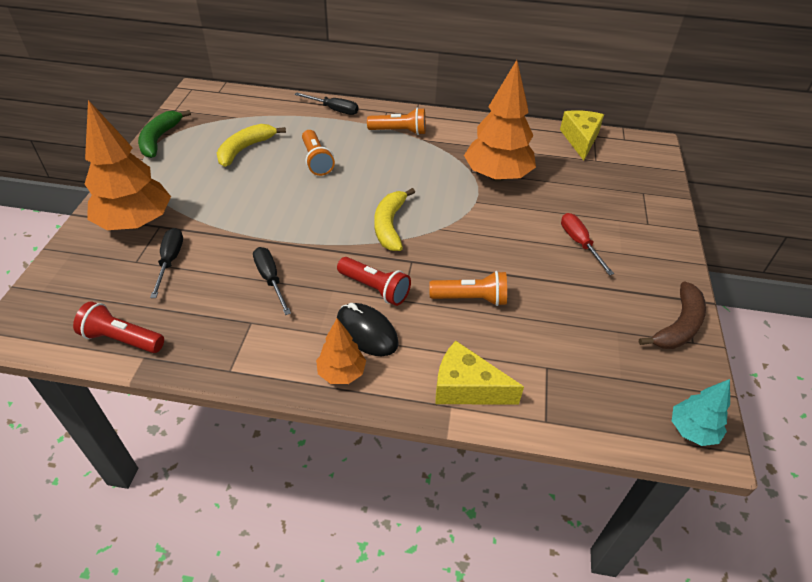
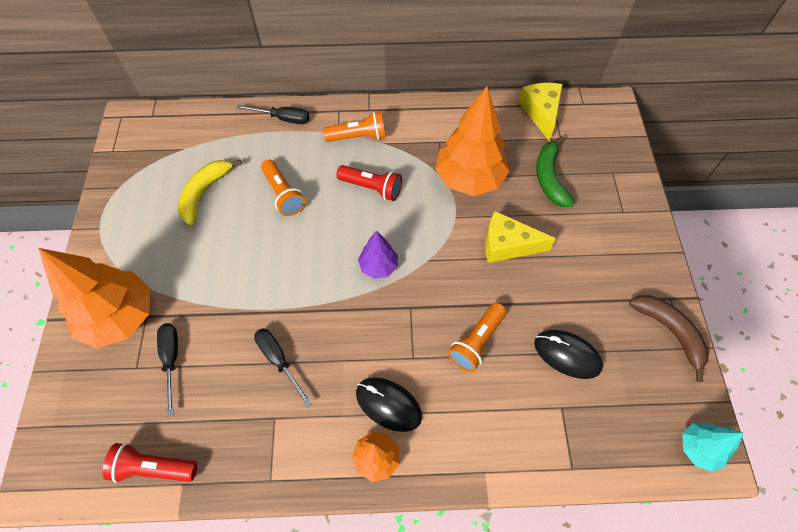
camera: 10 degrees left, 15 degrees up
green banana [138,110,191,158] -> green banana moved to [536,136,574,207]
red flashlight [337,257,411,306] -> red flashlight moved to [336,165,402,201]
yellow banana [374,188,415,251] -> purple tree [358,231,398,279]
orange flashlight [429,271,507,306] -> orange flashlight turned 135 degrees clockwise [448,303,506,372]
yellow cheese [435,341,524,405] -> yellow cheese moved to [485,211,556,263]
red screwdriver [561,213,614,275] -> none
brown banana [639,282,706,349] -> brown banana turned 60 degrees counterclockwise [629,295,709,382]
none -> black mouse [534,330,603,379]

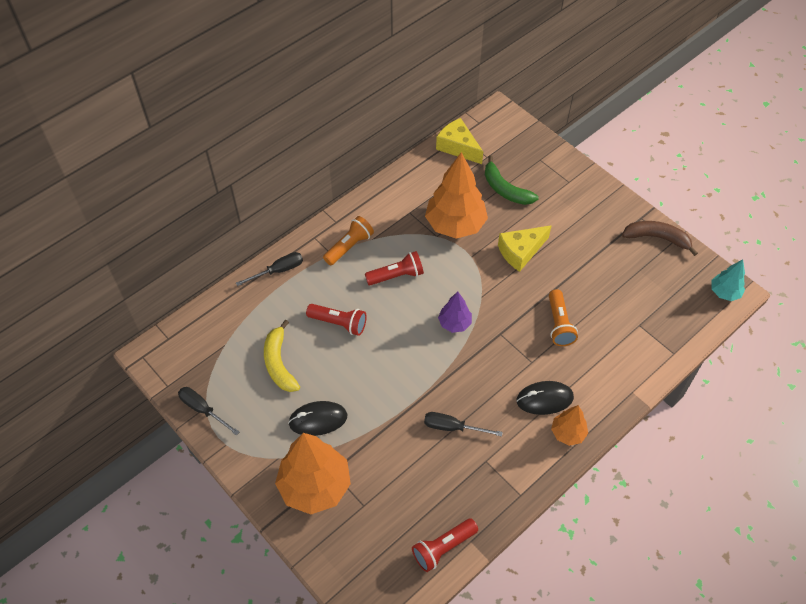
camera: 40 degrees left, 5 degrees down
black screwdriver [157,323,178,416] -> black screwdriver moved to [178,387,239,435]
orange flashlight [261,159,305,216] -> red flashlight [306,304,367,336]
black mouse [534,330,603,379] -> black mouse moved to [288,401,347,436]

